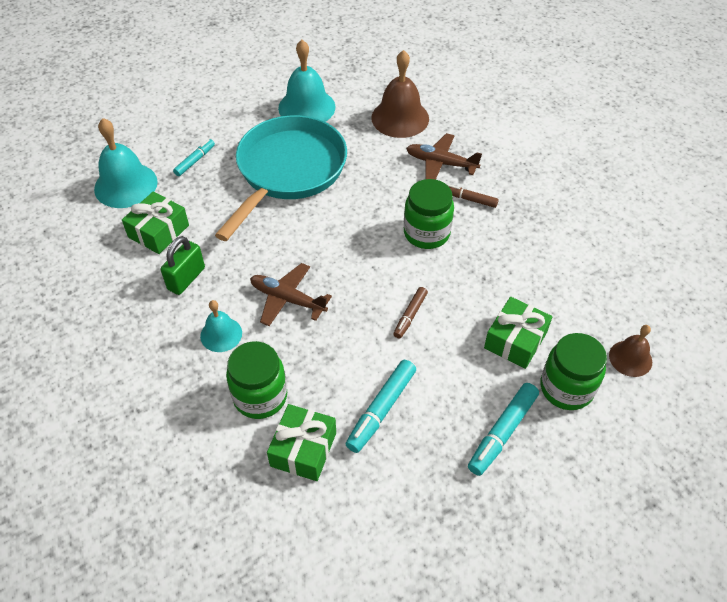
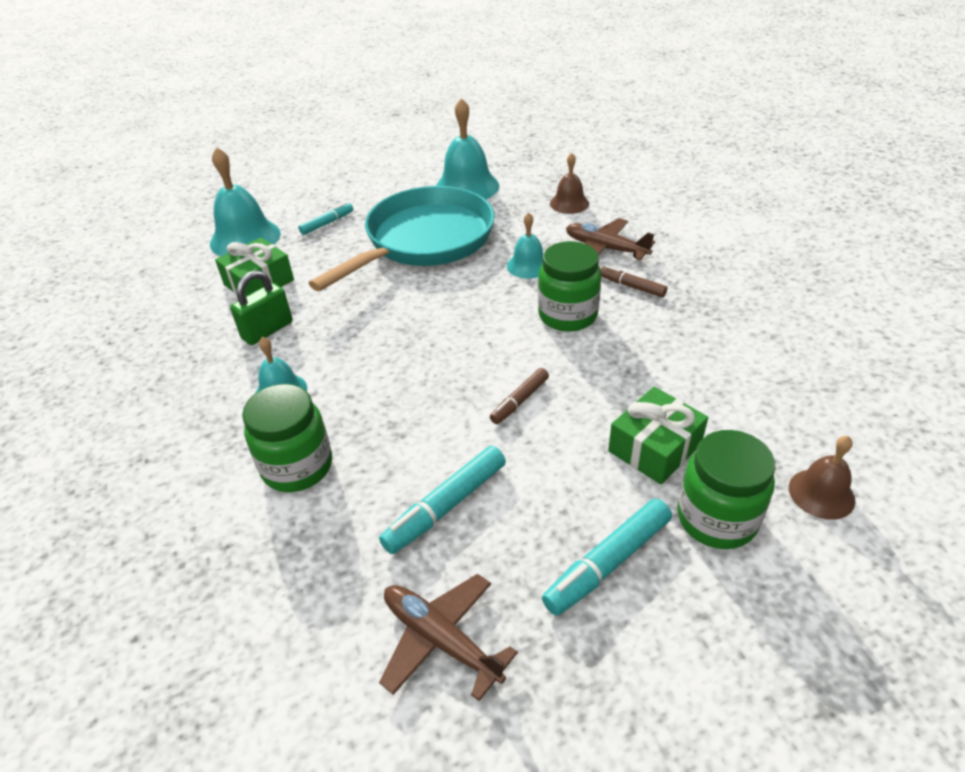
camera: 15 degrees right, 10 degrees down
brown plane [250,263,332,326] -> brown plane moved to [379,574,518,701]
green gift [267,404,336,481] -> none
brown bell [371,50,429,138] -> brown bell [550,153,589,214], size x0.58
none -> turquoise bell [507,212,543,279]

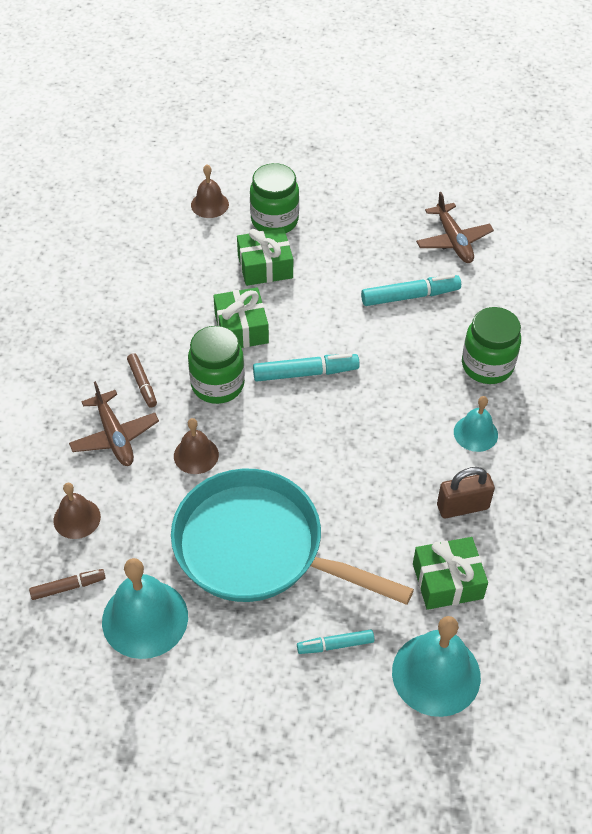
camera: 150 degrees left, 10 degrees up
green padlock [230,270,293,345] -> brown padlock [437,467,495,518]
turquoise pan [308,186,495,291] -> turquoise pan turned 45 degrees clockwise [171,469,414,605]
brown marker [490,368,549,424] -> brown marker moved to [29,569,106,600]
turquoise bell [507,212,543,279] -> brown bell [174,418,219,474]
turquoise marker [542,498,672,616] -> turquoise marker moved to [253,353,360,382]
none -> green gift [213,287,269,348]

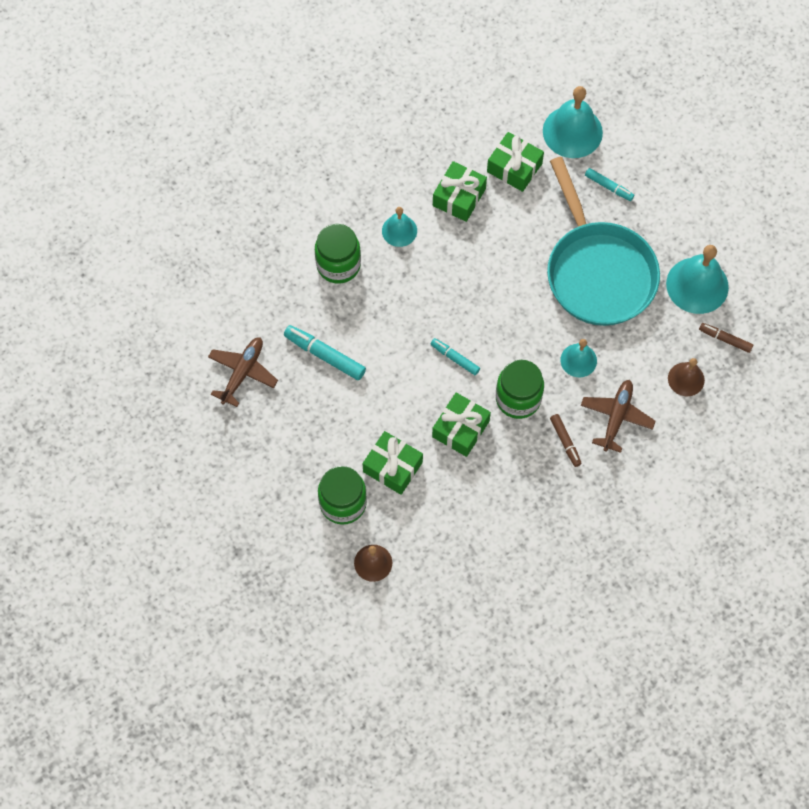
camera: 135 degrees left, 15 degrees up
brown marker [127,353,157,408] -> brown marker turned 135 degrees clockwise [550,414,582,467]
brown bell [174,418,219,474] -> turquoise bell [560,339,597,377]
turquoise marker [253,353,360,382] -> turquoise marker [431,338,480,375], size x0.62
brown padlock [437,467,495,518] -> green gift [433,161,487,222]

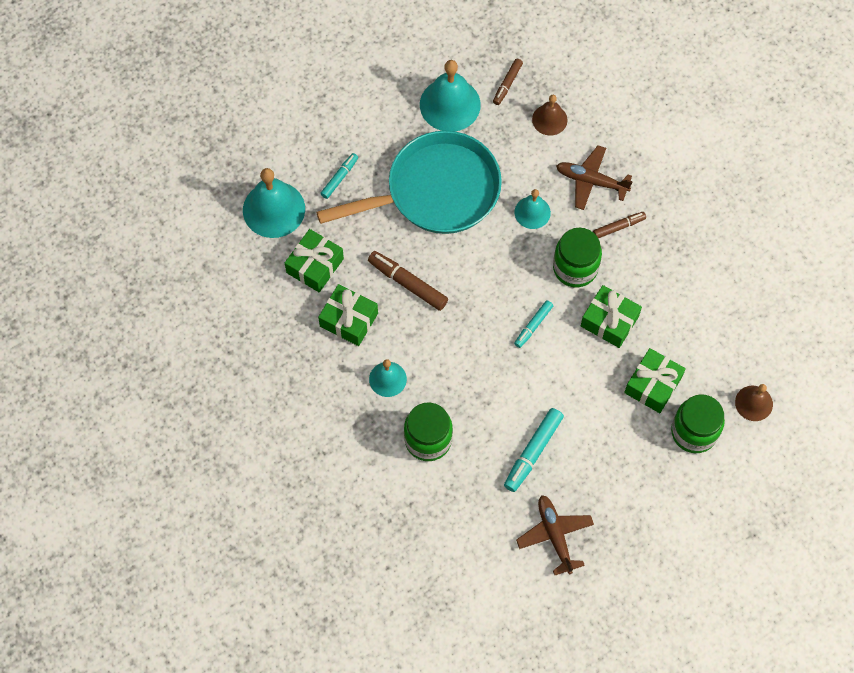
camera: 90 degrees left, 0 degrees up
brown plane [208,337,278,407] -> brown plane turned 45 degrees clockwise [516,495,594,575]
none -> brown marker [368,251,448,311]

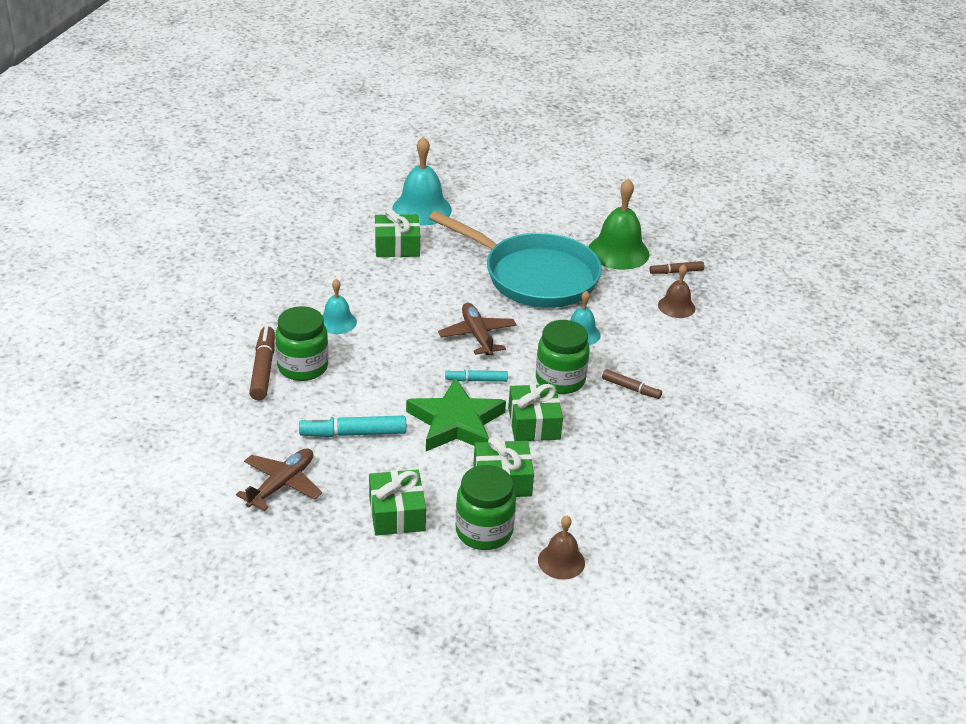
camera: 50 degrees right, 30 degrees down
green gift [318,284,378,346] -> green gift moved to [369,470,426,536]
turquoise marker [320,153,358,199] -> none
brown marker [368,251,448,311] -> brown marker moved to [249,326,275,400]
turquoise bell [420,60,481,131] -> green bell [589,178,650,270]
brown plane [556,146,633,210] -> brown plane moved to [438,303,517,356]
none -> green star [406,377,506,451]

